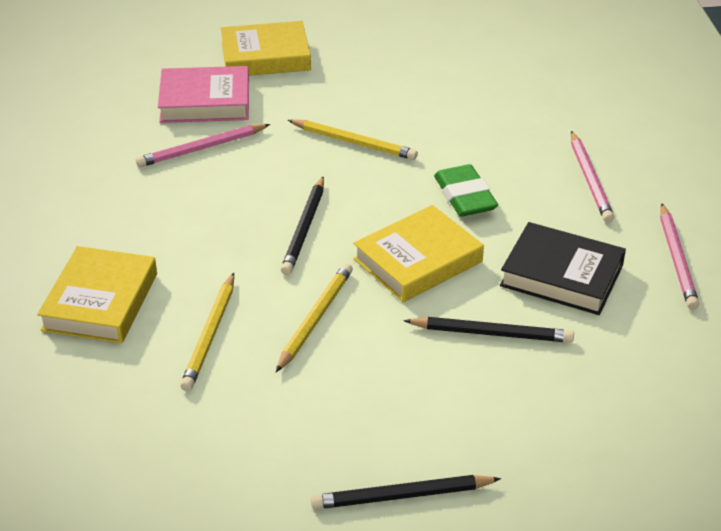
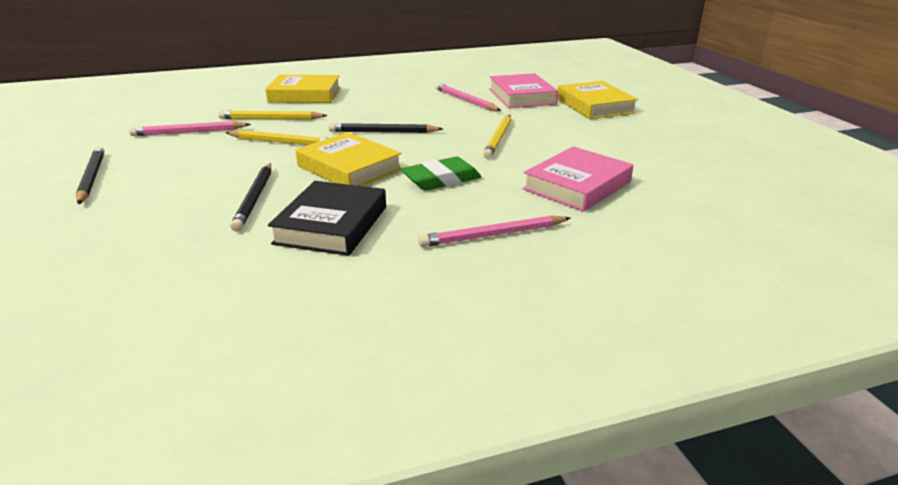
camera: 80 degrees right, 10 degrees down
pink pencil [660,204,699,310] -> pink pencil moved to [129,121,251,136]
none -> pink book [523,147,633,212]

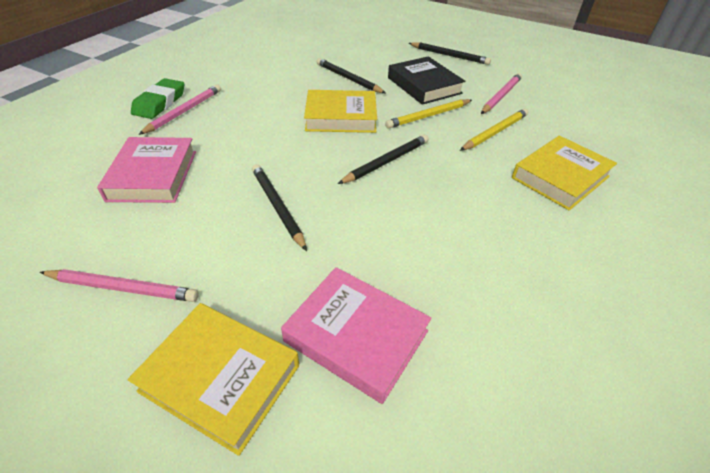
camera: 135 degrees right, 15 degrees up
black book [268,181,386,256] -> black book moved to [388,56,465,105]
green eraser [401,157,481,191] -> green eraser moved to [131,78,184,119]
pink pencil [436,83,501,111] -> pink pencil moved to [40,269,199,302]
yellow pencil [483,114,511,159] -> black pencil [252,164,307,251]

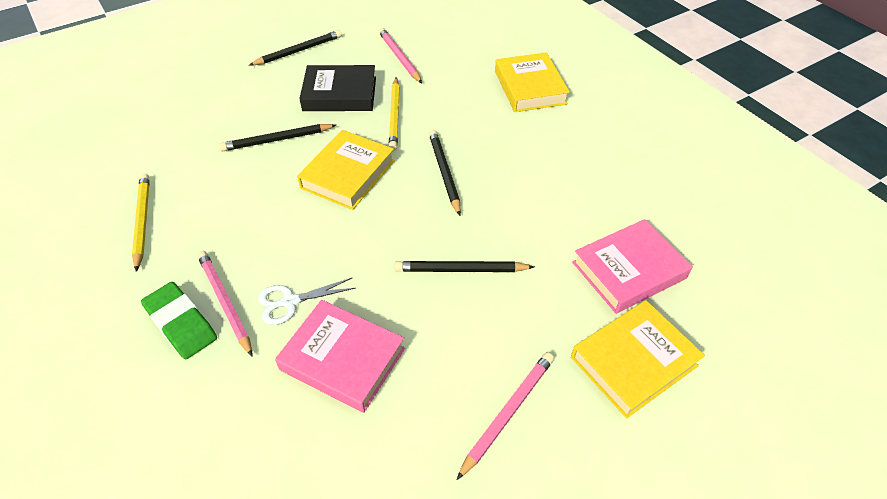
camera: 60 degrees left, 5 degrees up
yellow pencil [460,108,528,151] -> yellow pencil moved to [132,173,150,272]
none -> white scissors [258,278,355,325]

